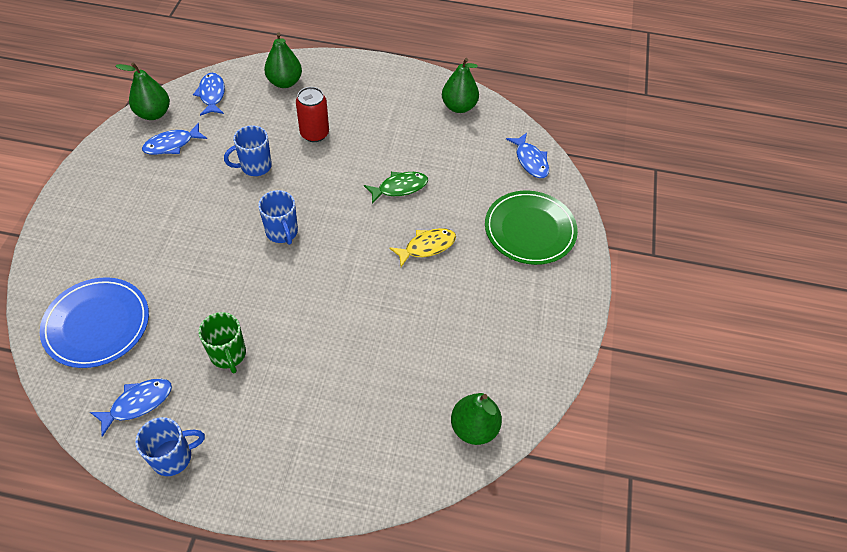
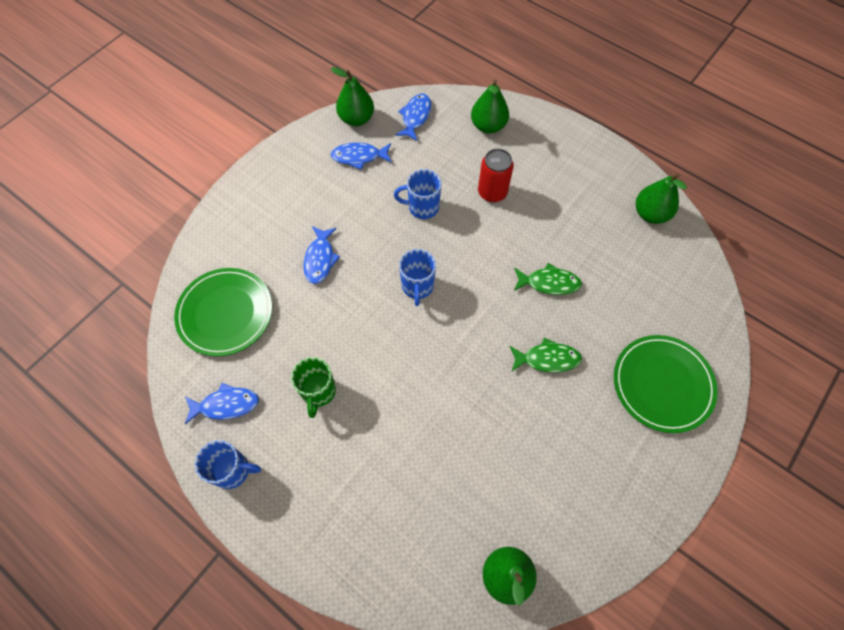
camera: 30 degrees right, 10 degrees up
blue plate [40,277,149,368] -> green plate [174,268,272,356]
yellow fish [389,228,456,267] -> green fish [510,337,582,373]
blue fish [506,133,549,178] -> blue fish moved to [303,226,340,284]

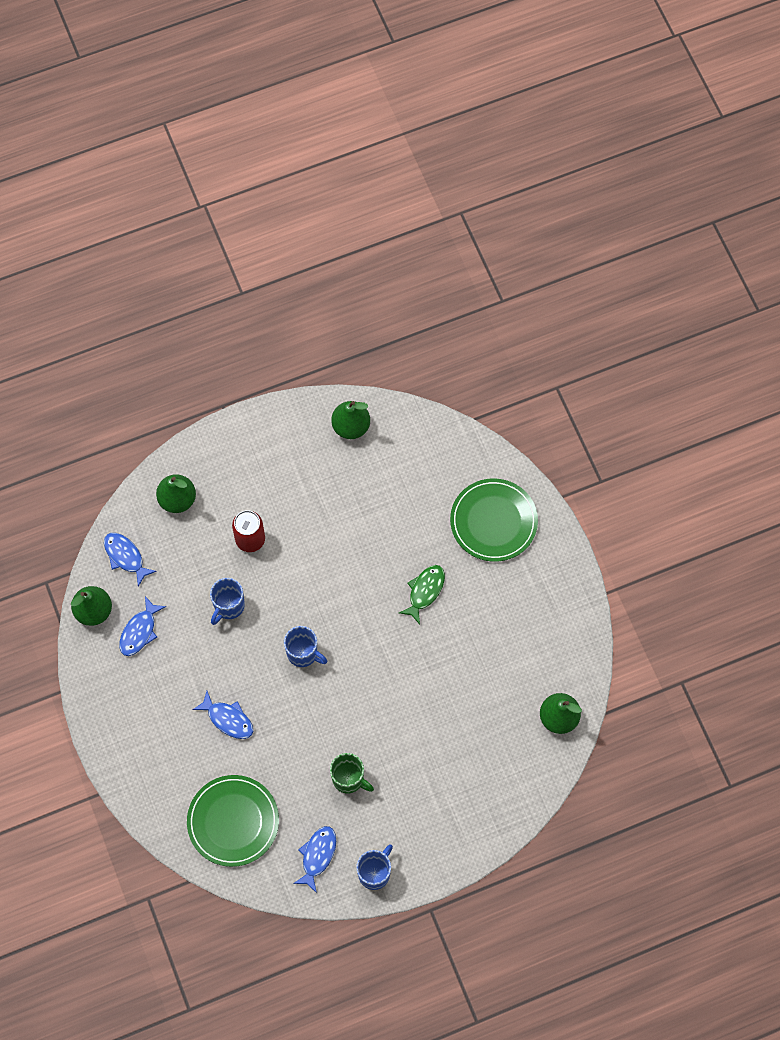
camera: 60 degrees left, 5 degrees up
green fish [514,263,582,295] -> none

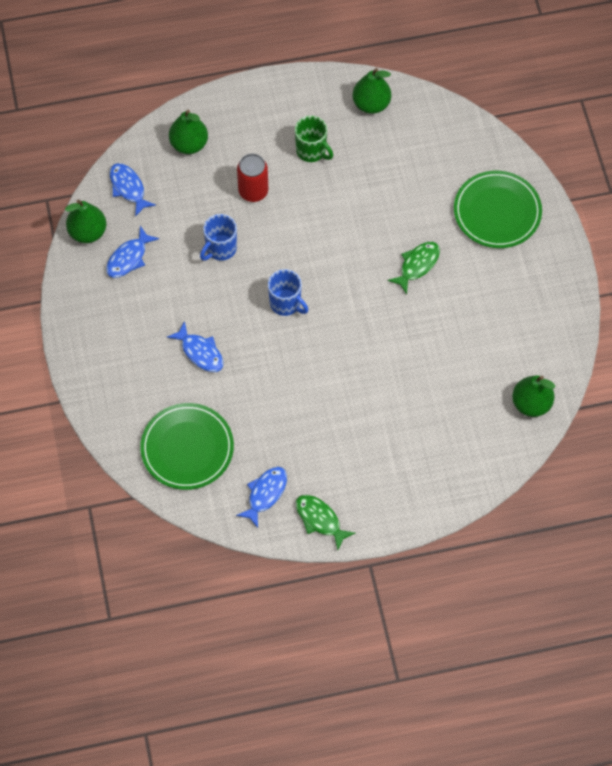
camera: 10 degrees right, 5 degrees down
green mug [330,753,374,793] -> green mug moved to [295,116,333,162]
blue mug [356,845,393,890] -> green fish [296,495,356,550]

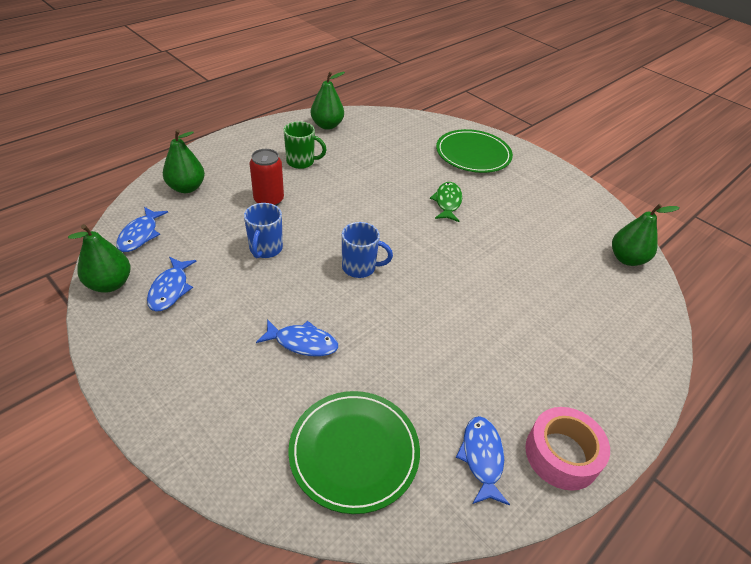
camera: 35 degrees left, 20 degrees down
blue fish [110,163,156,217] -> blue fish turned 105 degrees counterclockwise [116,207,168,252]
green fish [296,495,356,550] -> pink tape [525,407,610,491]

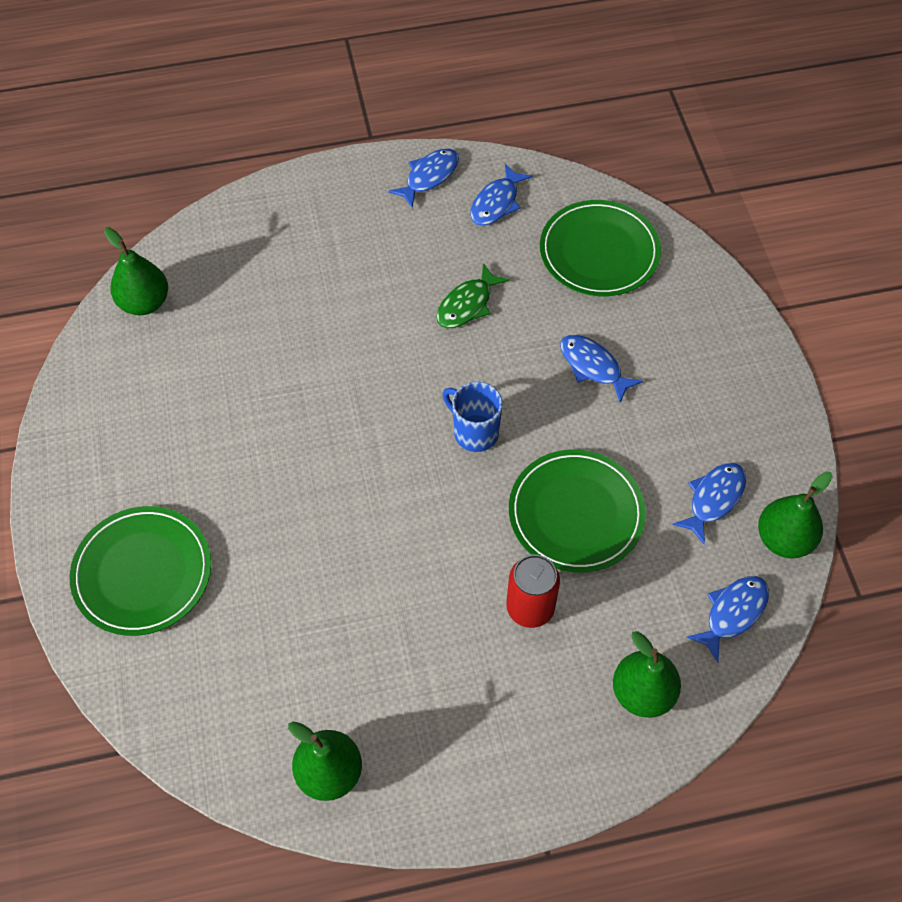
camera: 145 degrees left, 15 degrees up
blue mug [244,203,283,259] -> green plate [509,449,646,573]
green mug [284,121,327,169] -> none
green fish [430,182,462,222] -> green fish moved to [436,263,510,328]
pink tape [525,407,610,491] -> blue fish [388,149,459,208]

